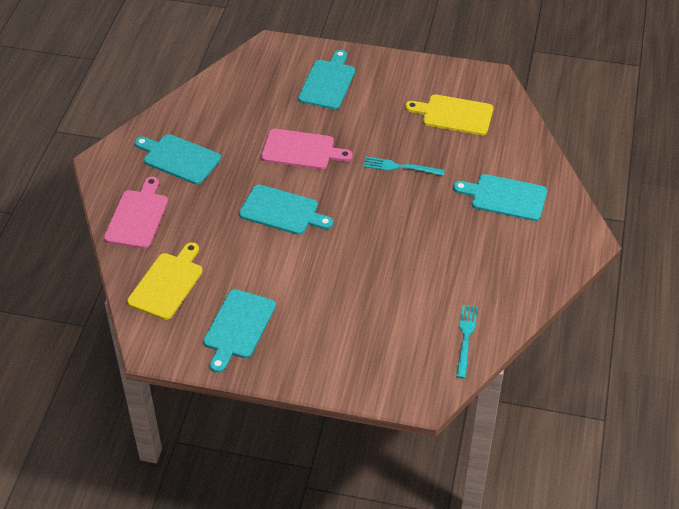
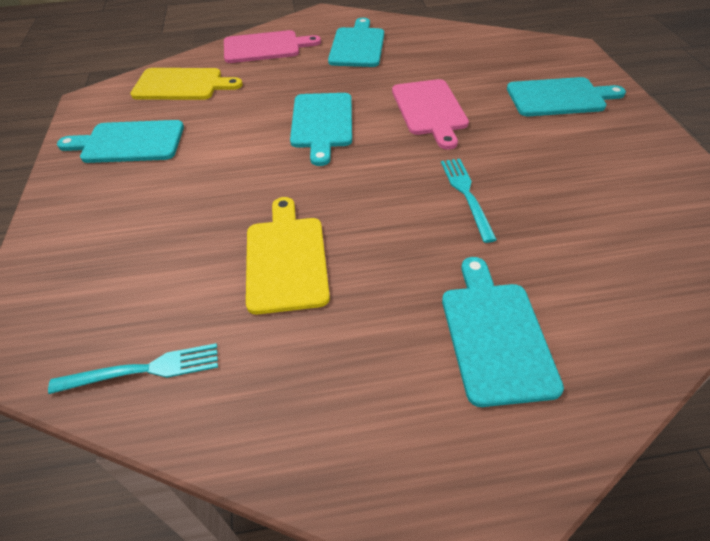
camera: 70 degrees right, 0 degrees up
yellow cutting board [405,94,493,135] -> yellow cutting board moved to [246,197,330,314]

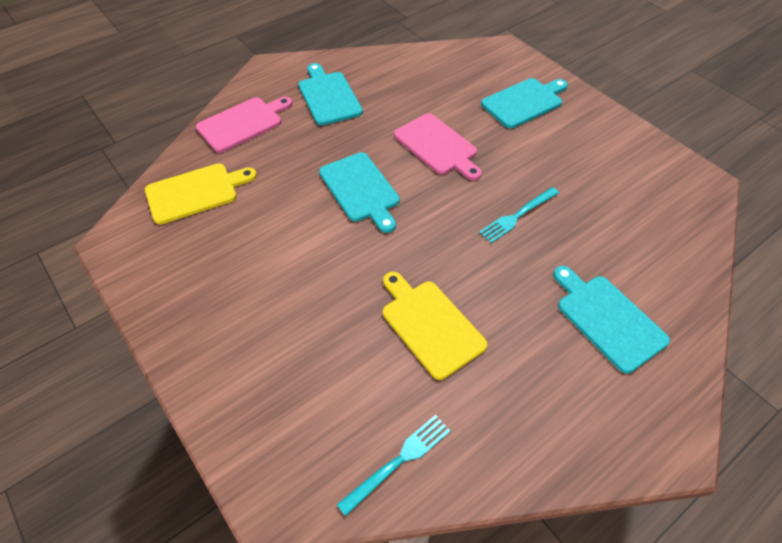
camera: 30 degrees left, 5 degrees up
turquoise cutting board [57,120,184,163] -> none
turquoise fork [441,159,497,243] -> turquoise fork turned 90 degrees counterclockwise [479,187,559,243]

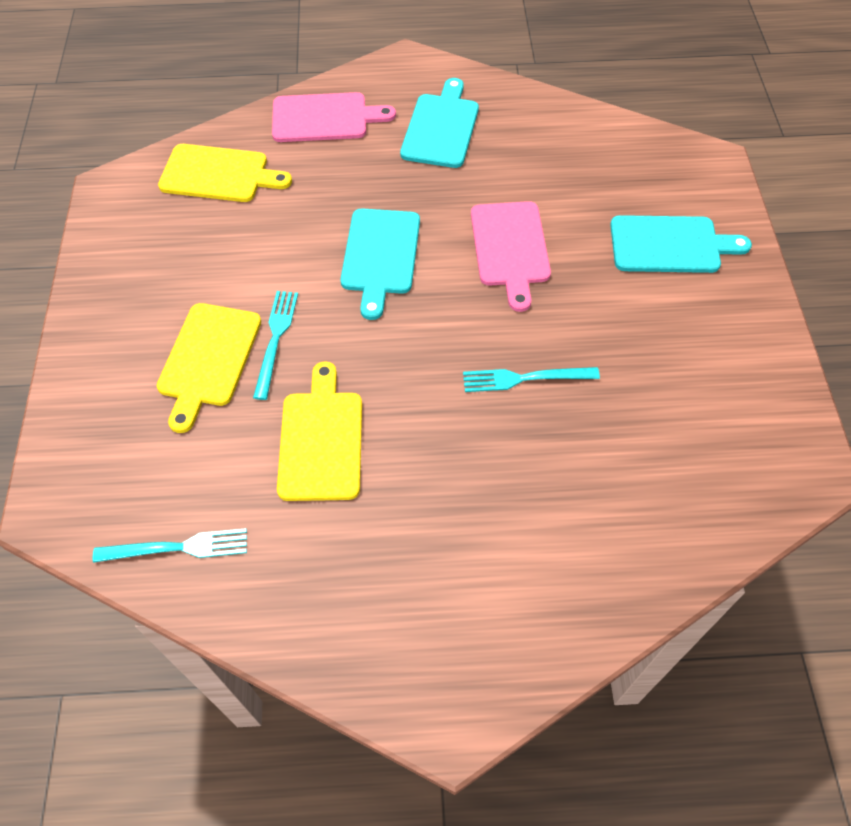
camera: 35 degrees right, 5 degrees up
turquoise cutting board [553,266,670,374] -> none
none -> yellow cutting board [157,303,261,433]
none -> turquoise fork [253,291,298,400]

